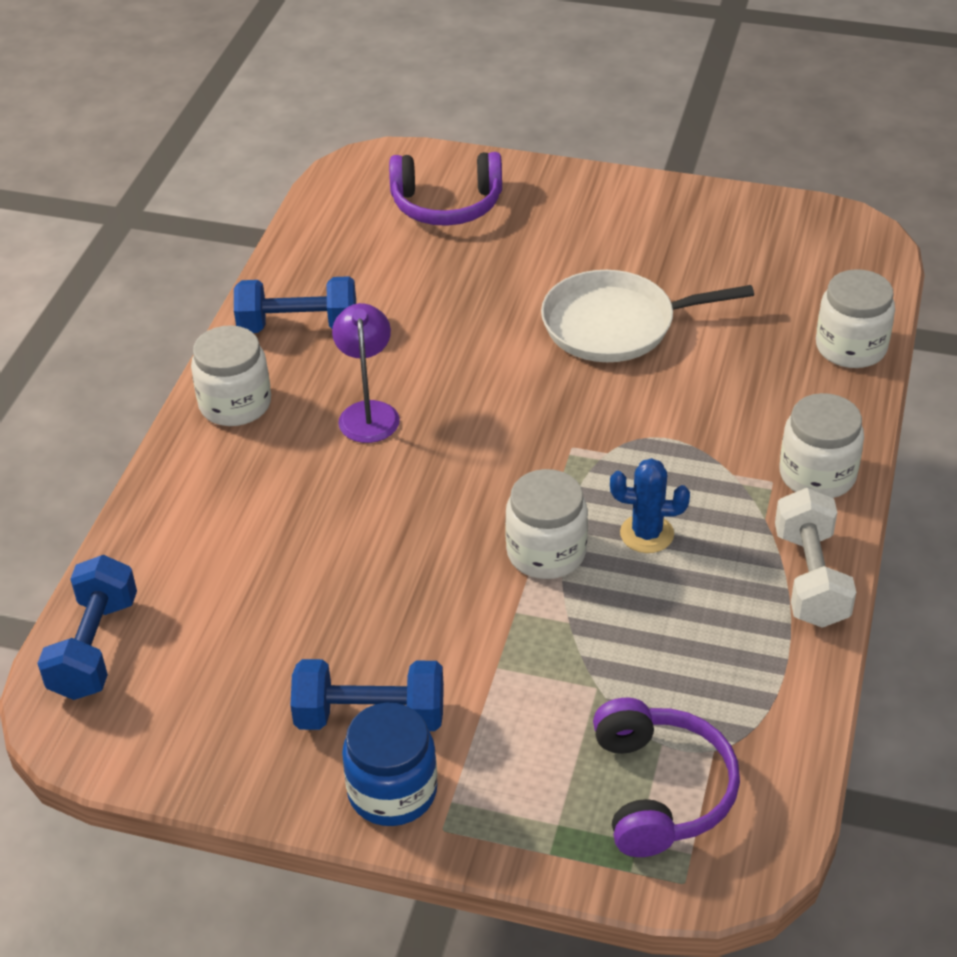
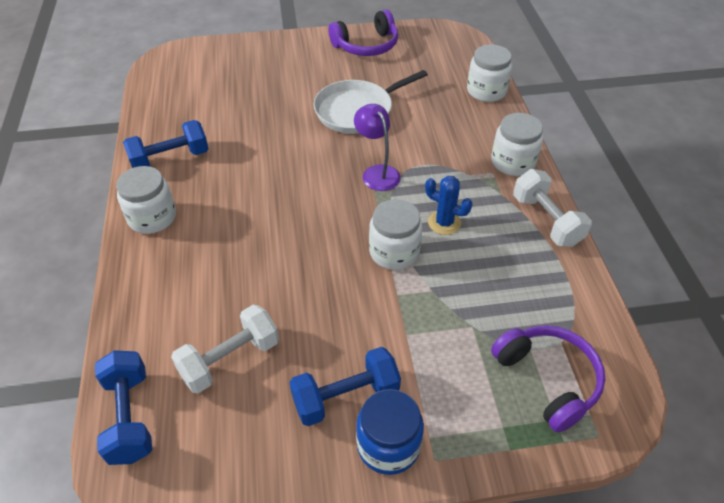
camera: 25 degrees left, 5 degrees up
purple lamp [332,303,400,443] -> purple lamp moved to [354,104,401,191]
purple headphones [389,152,502,226] -> purple headphones moved to [329,9,398,56]
blue cactus [610,458,690,553] -> blue cactus turned 45 degrees clockwise [425,176,472,235]
none -> white dumbbell [171,305,279,393]

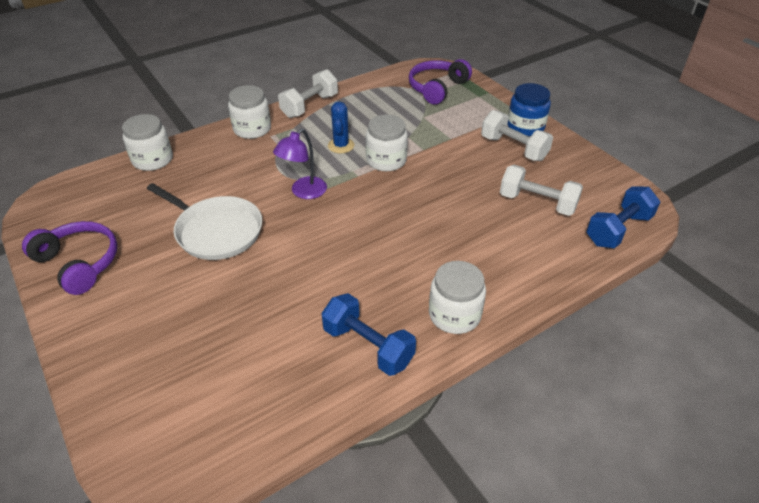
camera: 115 degrees left, 5 degrees down
blue dumbbell [290,347,401,426] -> white dumbbell [481,110,553,161]

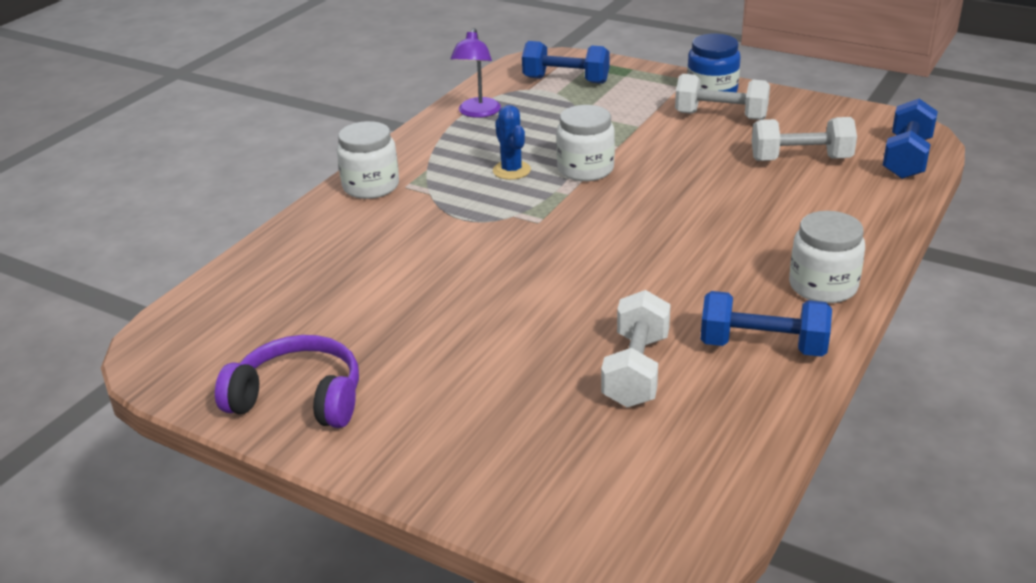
camera: 25 degrees left, 10 degrees down
white jar [122,114,173,171] -> none
white pan [147,183,262,260] -> none
purple lamp [273,129,327,199] -> purple lamp moved to [450,28,501,118]
white dumbbell [278,69,338,118] -> white dumbbell moved to [601,290,671,408]
purple headphones [409,59,472,104] -> blue dumbbell [522,41,610,84]

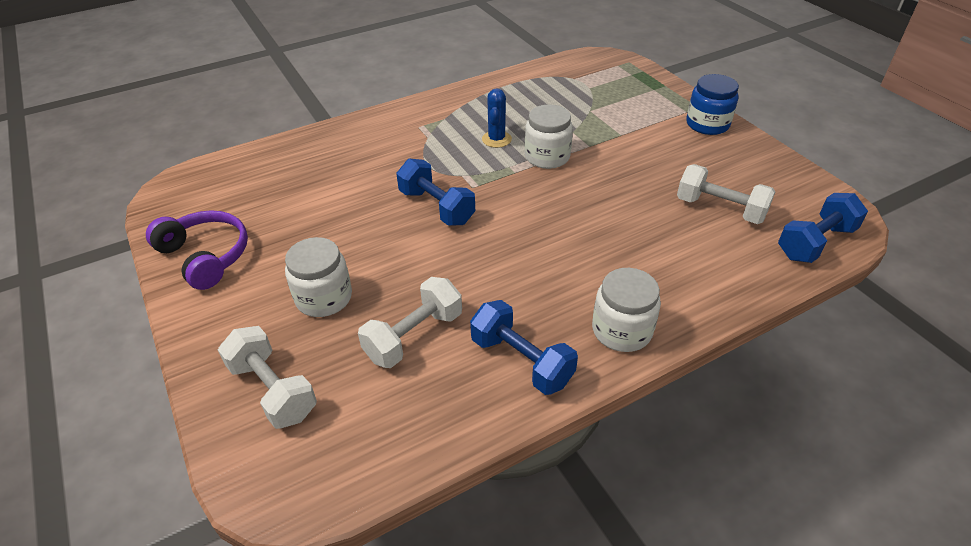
camera: 30 degrees right, 10 degrees up
white jar [337,121,399,199] -> white jar moved to [285,237,352,317]
purple lamp [450,28,501,118] -> none
blue dumbbell [522,41,610,84] -> blue dumbbell moved to [397,159,475,226]
white dumbbell [675,74,770,120] -> white dumbbell moved to [218,326,317,429]

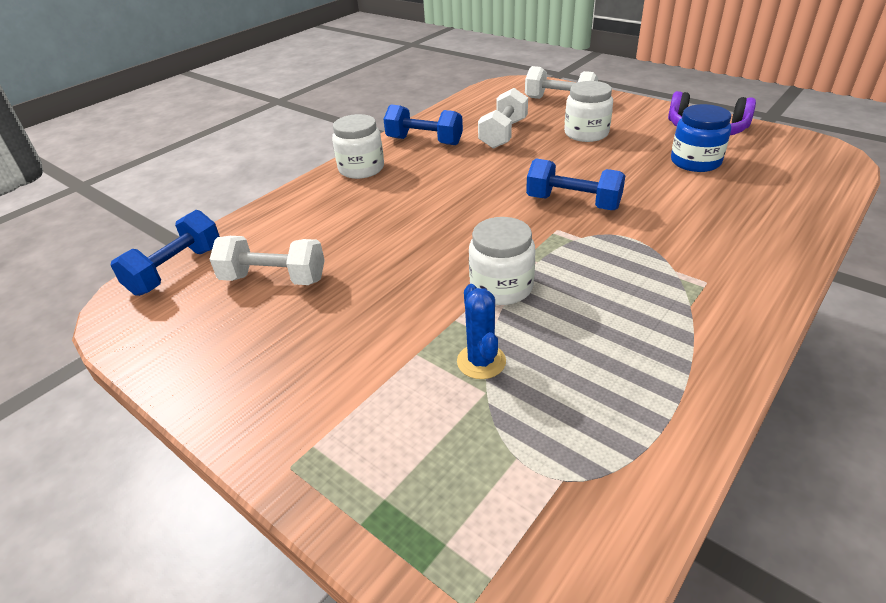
camera: 160 degrees right, 5 degrees down
blue cactus [482,88,512,148] -> blue cactus moved to [457,284,506,379]
blue jar [686,74,739,135] -> blue jar moved to [671,104,731,172]

